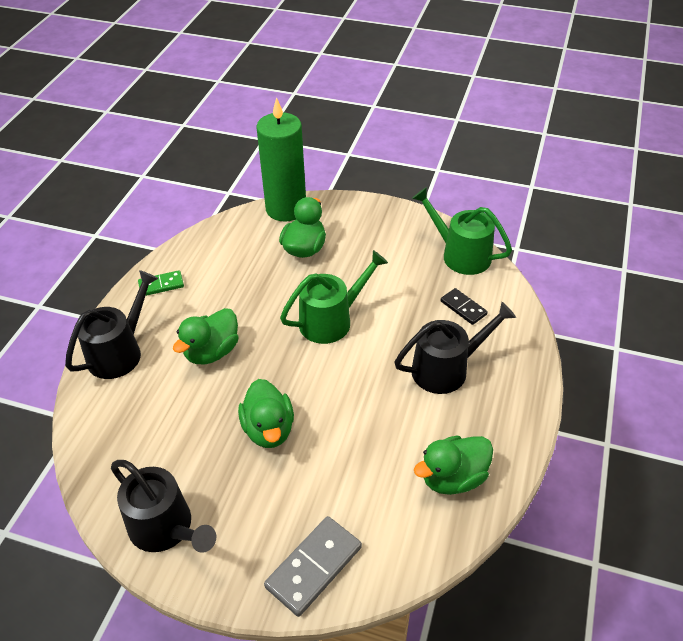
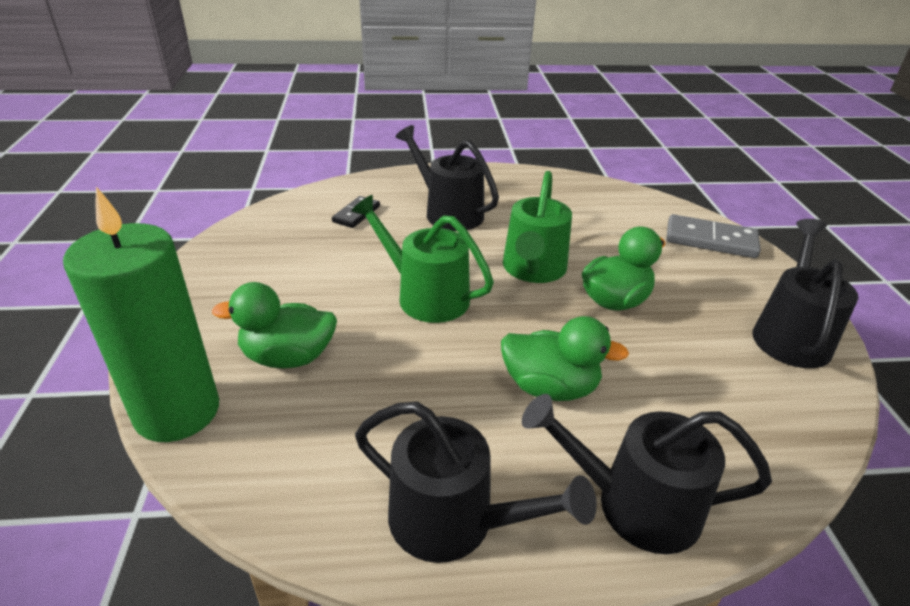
camera: 115 degrees left, 10 degrees down
green domino [138,270,184,296] -> black watering can [355,402,597,563]
green watering can [412,187,512,275] -> green watering can moved to [503,171,572,283]
green duck [414,436,493,495] -> none

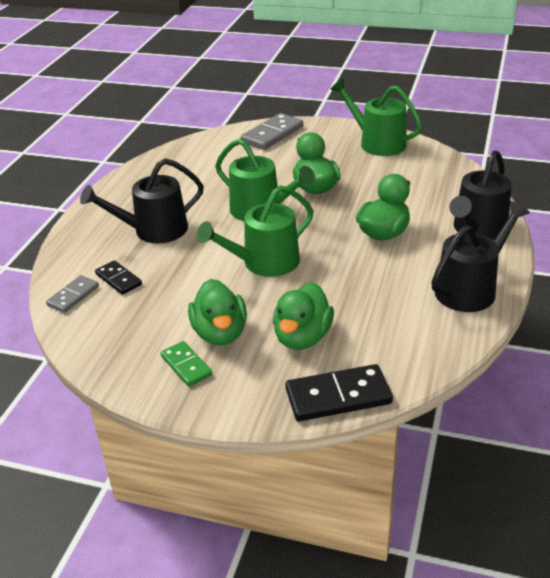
camera: 65 degrees left, 0 degrees up
green candle [63,187,219,442] -> black domino [285,364,393,421]
black watering can [752,219,858,368] -> green watering can [330,78,422,156]
none -> grey domino [46,275,99,313]
none -> green domino [161,341,212,387]
none -> green duck [188,279,247,345]

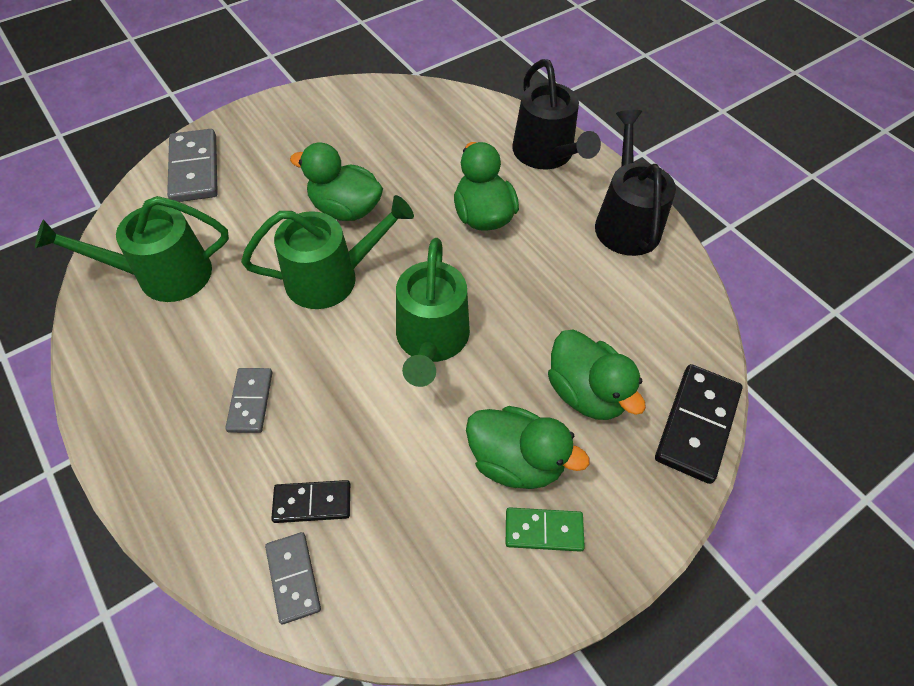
camera: 55 degrees left, 20 degrees up
black watering can [80,158,204,243] -> grey domino [225,368,273,433]
green watering can [330,78,422,156] -> green watering can moved to [35,196,229,302]

